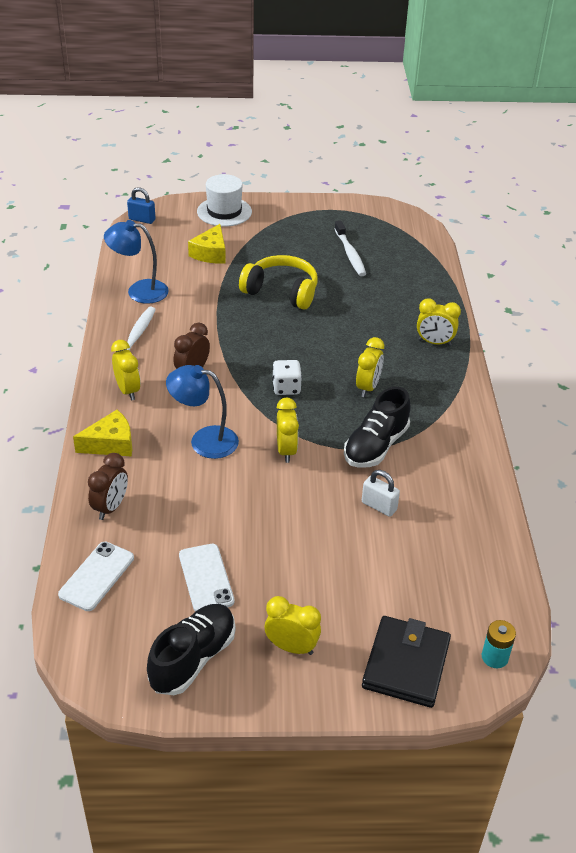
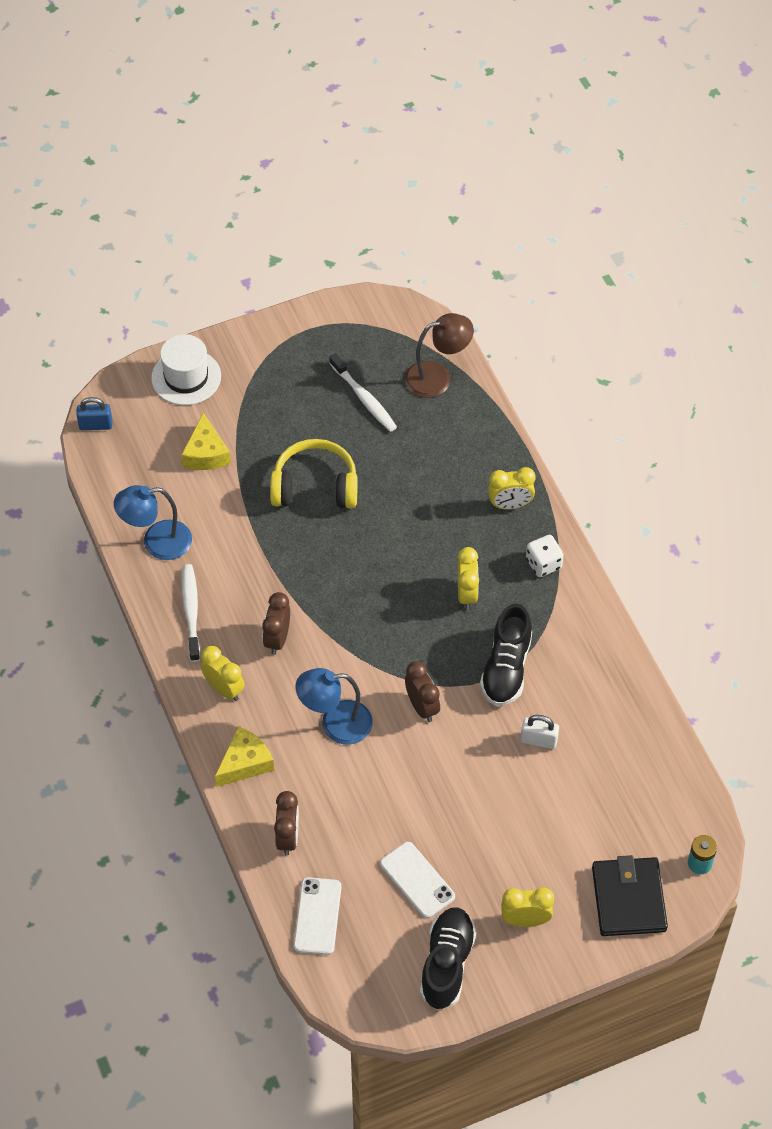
camera: 20 degrees left, 15 degrees up
white dice [272,360,302,395] -> white dice moved to [526,535,564,577]
yellow clock [277,397,299,463] -> brown clock [405,661,440,722]
none -> brown lamp [404,313,474,398]

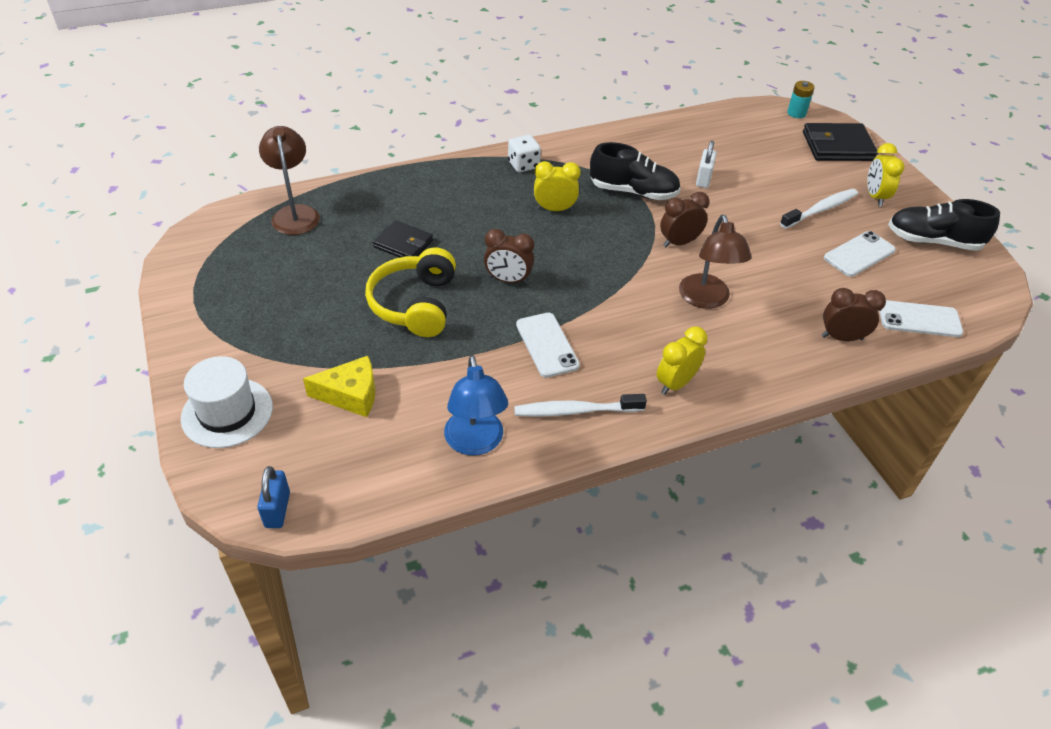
camera: 90 degrees left, 10 degrees down
yellow cheese [215,726,274,787] -> none
brown clock [262,592,290,655] -> brown clock moved to [484,229,534,284]
blue lamp [296,668,373,744] -> brown lamp [679,215,752,309]
white toothbrush [329,353,397,432] -> white toothbrush moved to [780,189,858,229]
yellow clock [488,467,536,510] -> none
none -> black wallet [373,220,433,257]
none -> white phone [516,313,580,378]

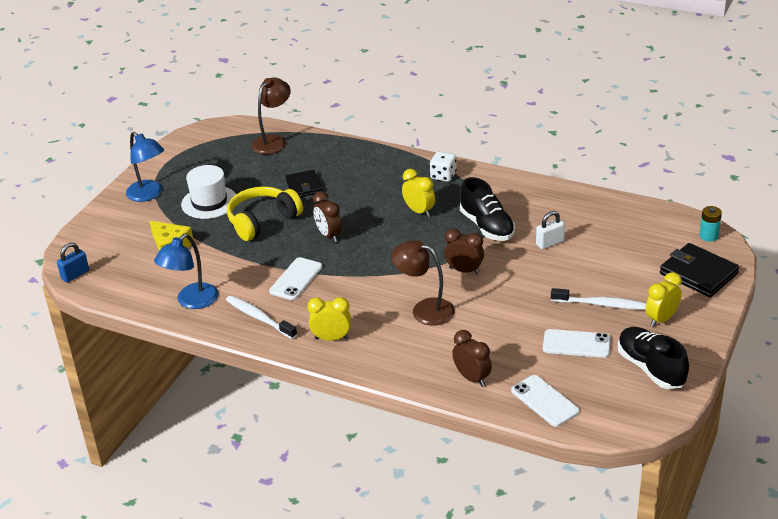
camera: 50 degrees right, 10 degrees down
white hat [180,356,273,448] -> white hat moved to [181,165,236,219]
brown lamp [679,215,752,309] -> brown lamp turned 75 degrees clockwise [391,240,455,325]
none -> blue lamp [126,132,164,202]

